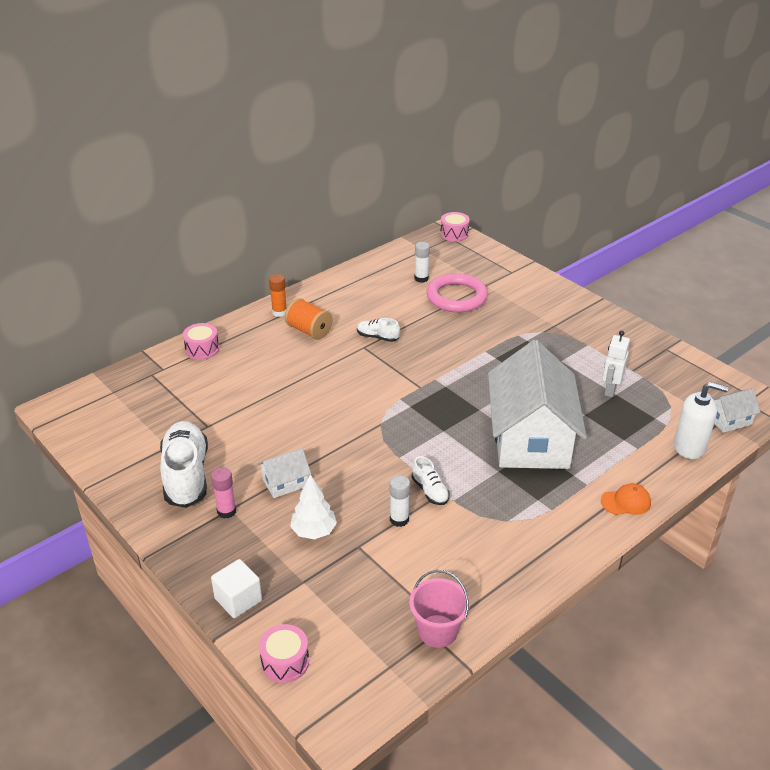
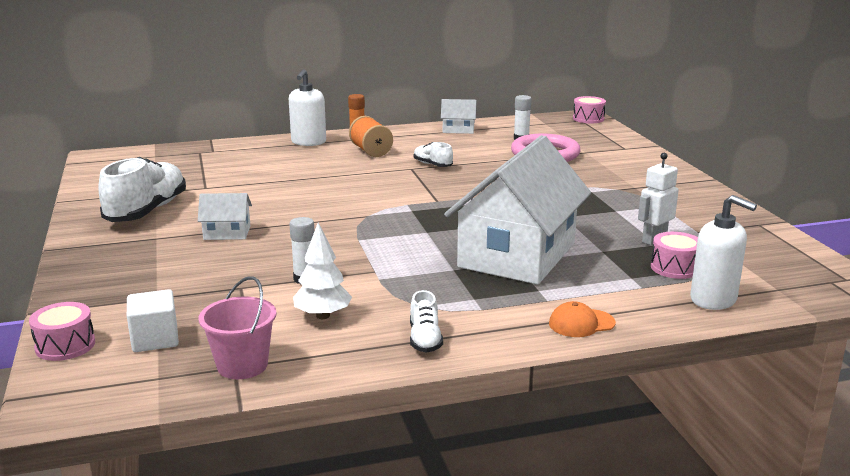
camera: 25 degrees right, 15 degrees down
pink drum [183,323,219,360] -> pink drum moved to [651,232,698,279]
pink glue stick [211,467,236,518] -> none
white cube [211,559,262,618] -> white cube moved to [127,289,179,352]
white tree [290,474,337,539] -> white tree moved to [293,222,352,319]
white shoe [412,456,450,505] -> white shoe moved to [410,290,443,353]
orange cap [601,483,651,515] -> orange cap turned 150 degrees clockwise [549,301,616,337]
white house [713,388,761,433] -> white house moved to [441,99,476,134]
none -> white soap dispenser [289,69,326,146]

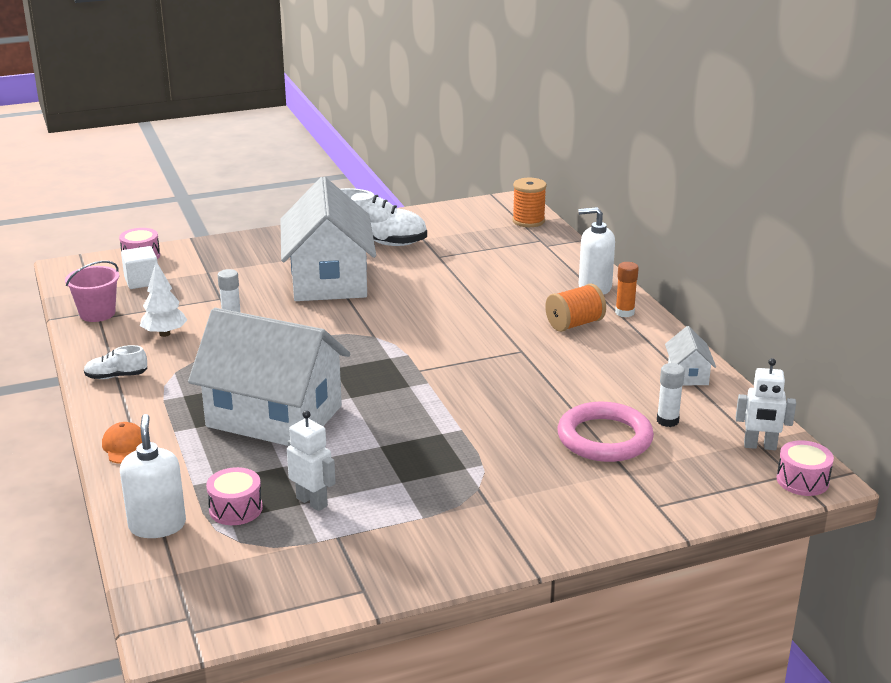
camera: 85 degrees right, 5 degrees up
white house [198,193,252,240] -> white house [280,177,376,301], size x2.43
white shoe [414,142,453,167] -> none
white soap dispenser [690,195,757,310] -> white soap dispenser turned 135 degrees clockwise [120,414,186,538]
none -> orange spool [512,178,547,227]
none -> white robot [736,358,796,450]

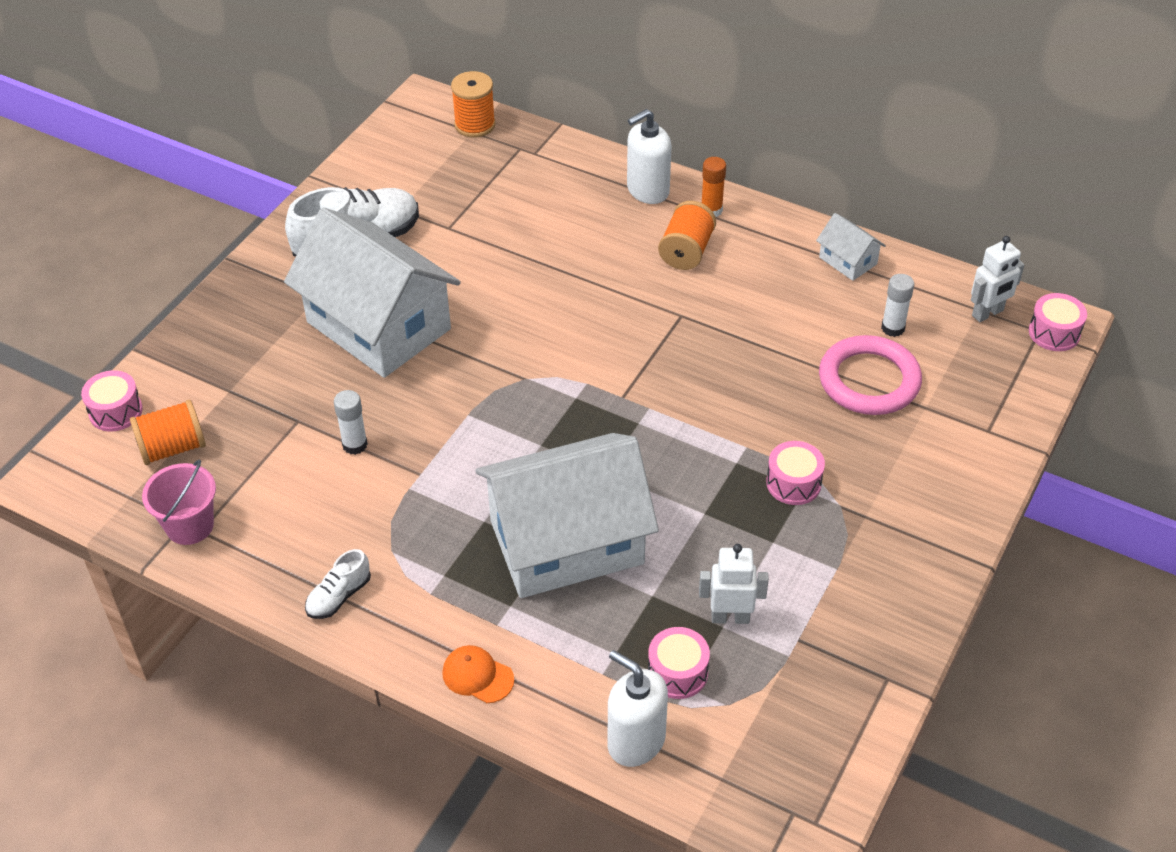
camera: 40 degrees left, 20 degrees up
white cube [121,246,158,289] -> orange spool [130,400,206,465]
white tree [140,261,187,337] -> none
none -> pink drum [766,441,825,505]

